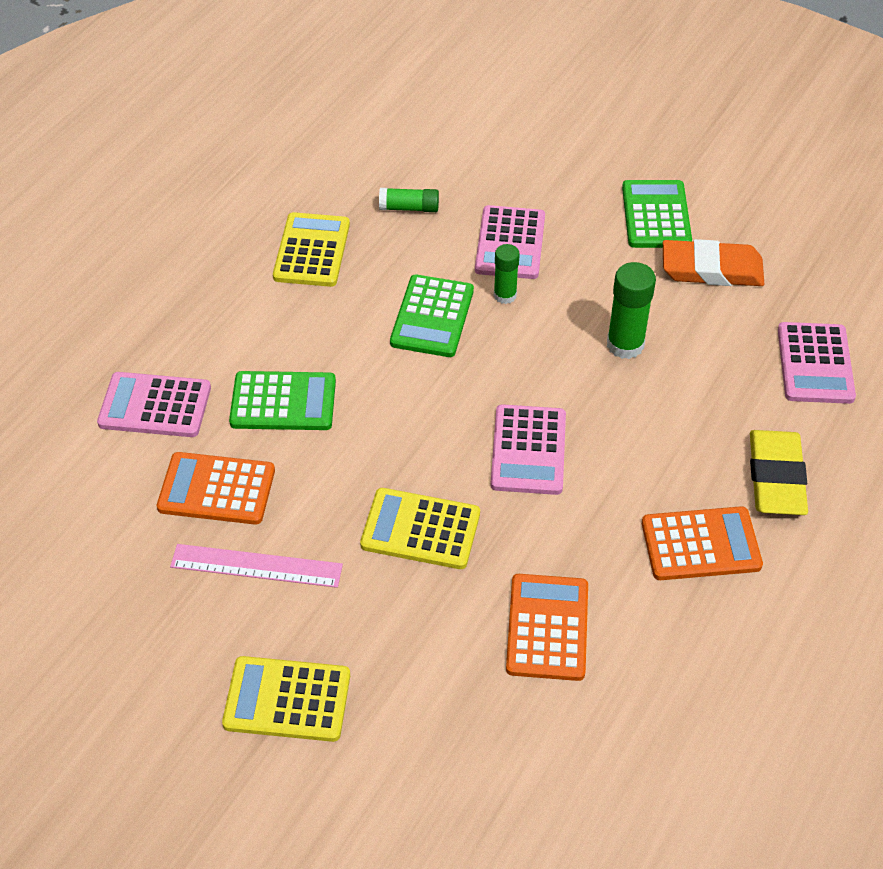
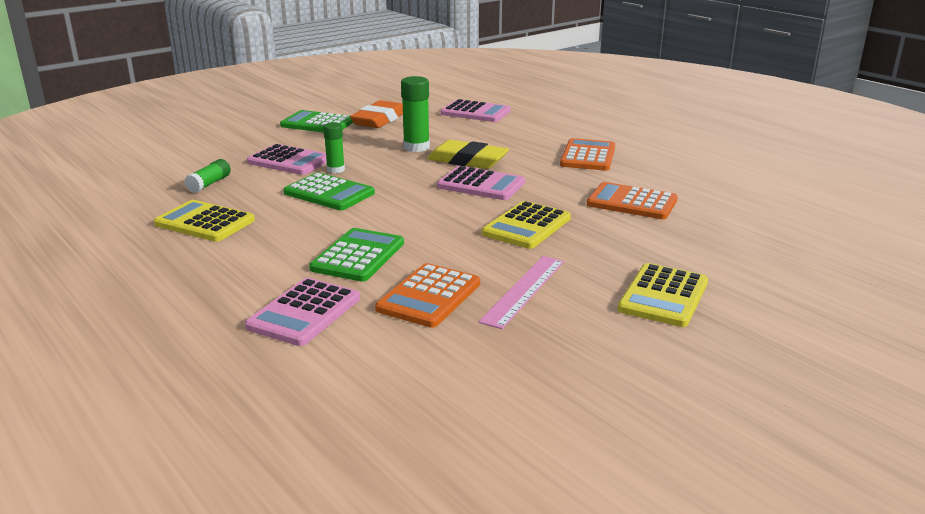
camera: 70 degrees left, 25 degrees down
yellow eraser [750,430,808,515] -> yellow eraser moved to [427,140,509,169]

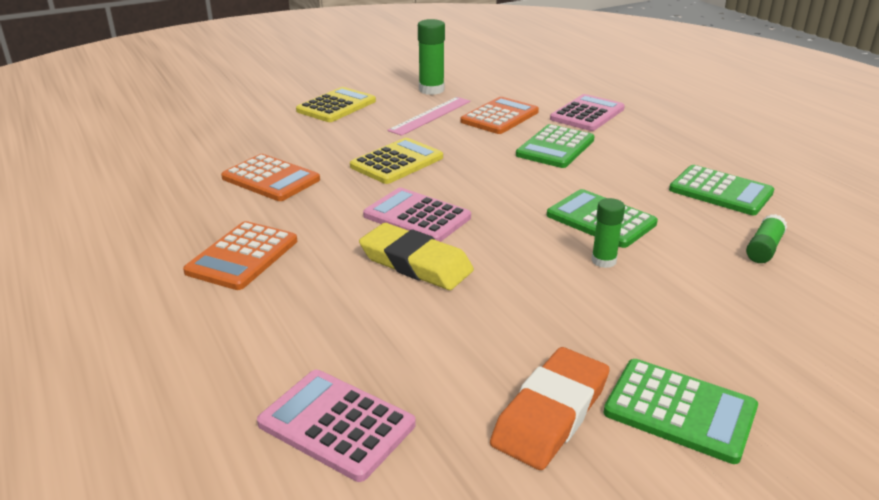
camera: 170 degrees left, 5 degrees up
yellow calculator [154,200,255,242] -> green calculator [669,165,774,215]
pink calculator [247,144,327,175] -> none
green glue stick [401,76,430,152] -> green glue stick moved to [418,19,445,95]

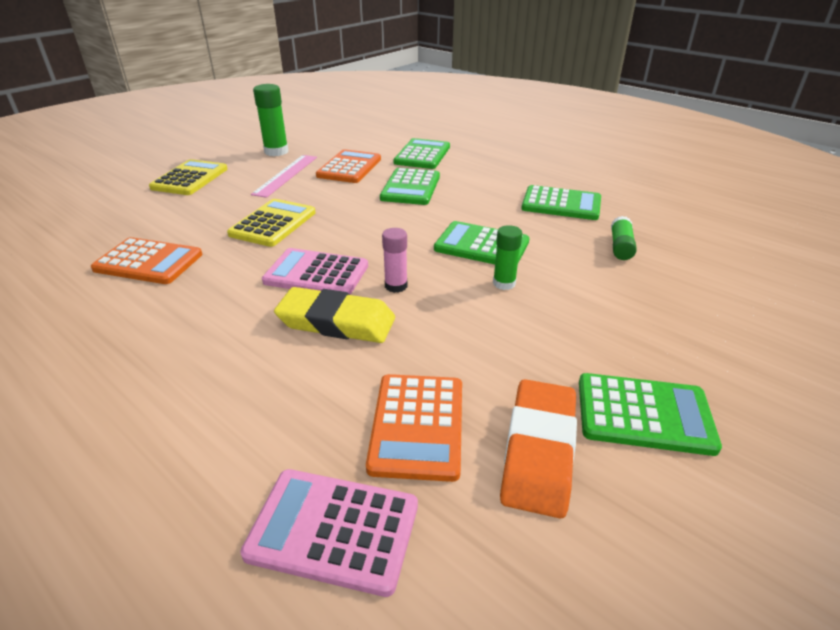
camera: 20 degrees left, 5 degrees up
orange calculator [183,221,297,290] -> orange calculator moved to [366,374,462,482]
pink calculator [550,94,625,131] -> green calculator [393,138,450,169]
none -> pink glue stick [382,228,407,293]

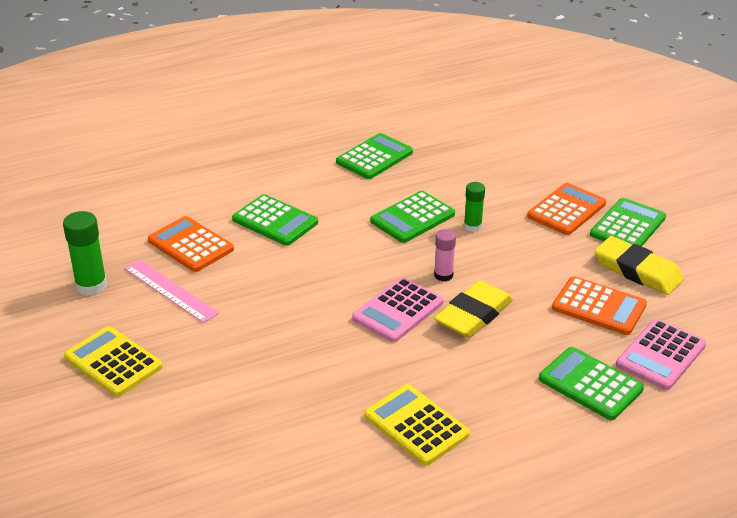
camera: 65 degrees left, 0 degrees up
orange calculator [91,237,202,284] -> orange calculator moved to [527,183,606,235]
yellow calculator [227,199,316,247] -> yellow calculator moved to [364,384,470,466]
green calculator [393,138,450,169] -> green calculator moved to [539,347,644,420]
orange eraser [500,379,577,518] -> yellow eraser [595,236,684,295]
green glue stick [611,216,637,260] -> none

